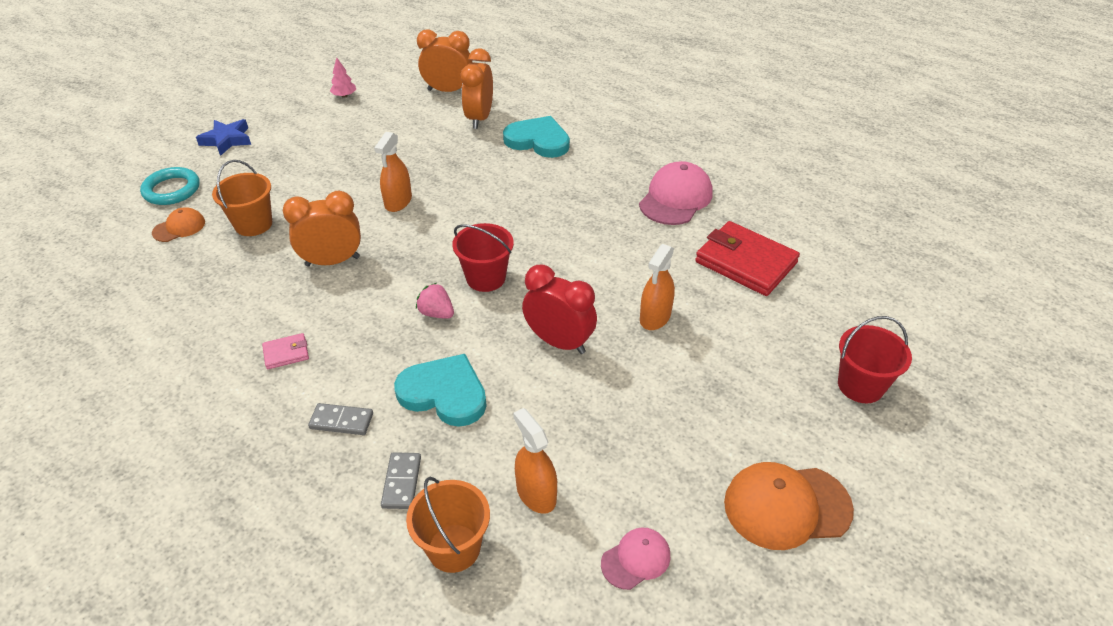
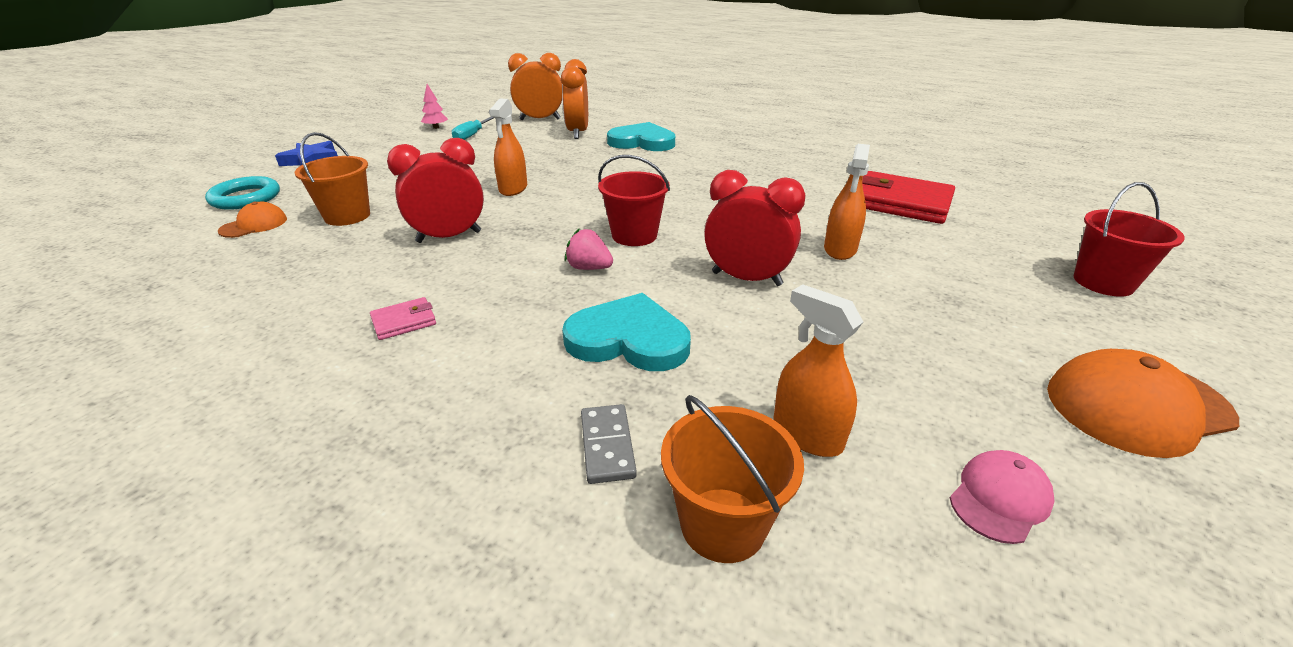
camera: 10 degrees left, 10 degrees down
orange clock [283,191,361,267] -> red clock [387,138,484,243]
grey domino [308,403,373,435] -> none
pink cap [639,161,712,225] -> none
none -> turquoise screwdriver [452,117,493,140]

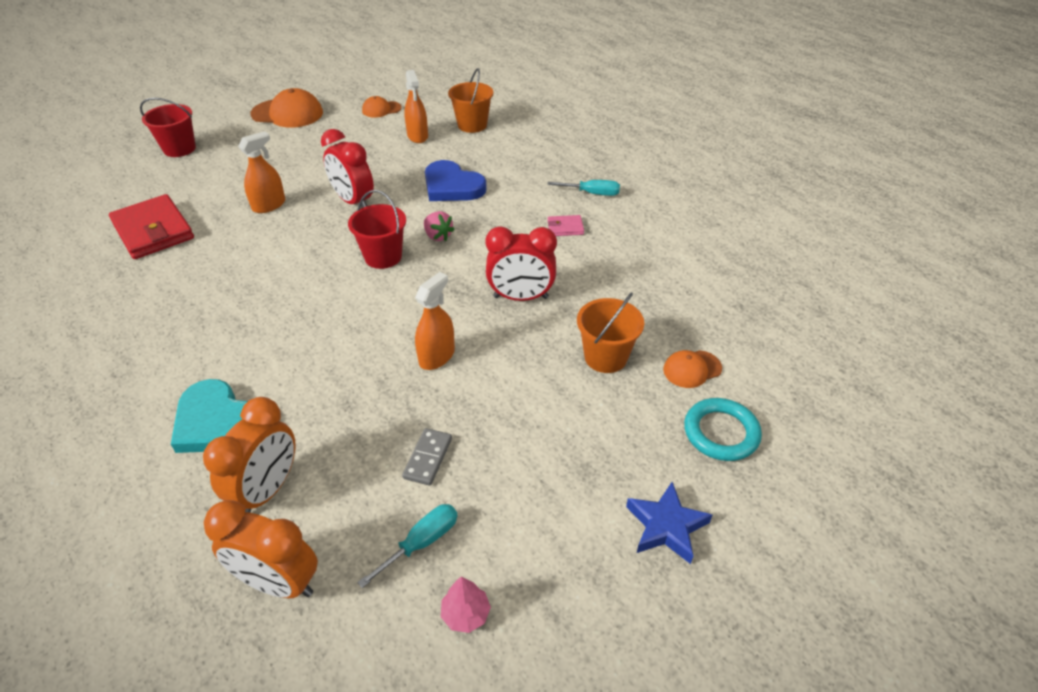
camera: 155 degrees left, 10 degrees up
turquoise heart [562,293,691,371] -> blue heart [425,160,487,201]
grey domino [581,404,637,484] -> grey domino moved to [402,428,452,486]
pink cap [950,450,1055,544] -> orange cap [362,96,402,118]
none -> turquoise screwdriver [547,180,620,196]

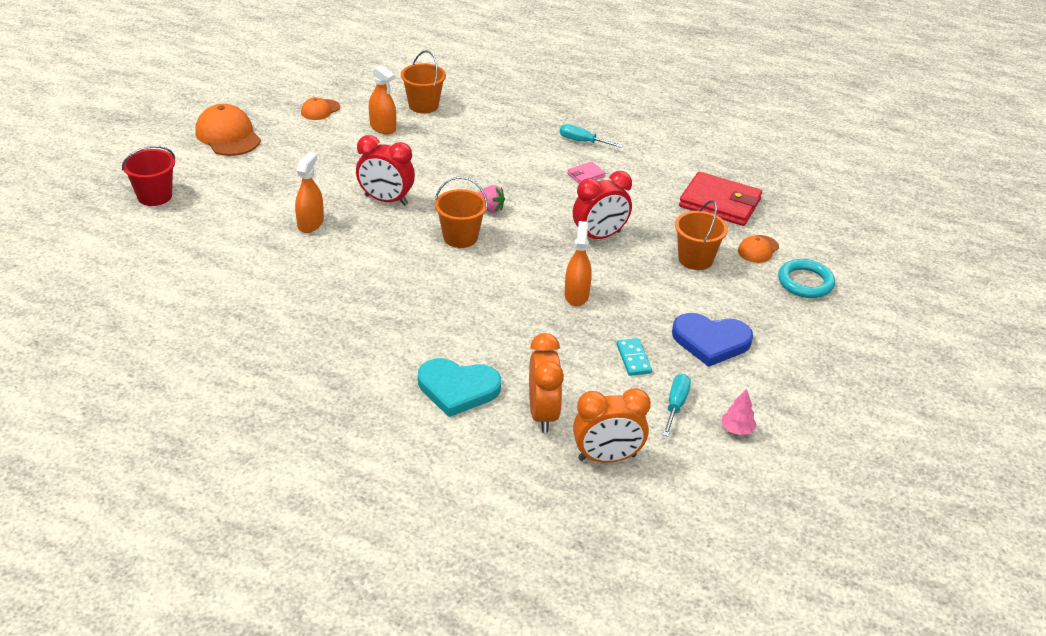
camera: 30 degrees left, 5 degrees down
red wallet [109,194,194,259] -> red wallet moved to [679,172,762,226]
orange cap [250,88,323,128] -> orange cap turned 105 degrees counterclockwise [195,104,261,156]
red bucket [348,190,406,269] -> orange bucket [435,177,488,248]
grey domino [402,428,452,486] -> turquoise domino [617,338,652,376]
blue heart [425,160,487,201] -> blue heart moved to [672,313,753,367]
turquoise screwdriver [547,180,620,196] -> turquoise screwdriver turned 135 degrees counterclockwise [560,124,623,148]
blue star [626,482,712,564] -> none

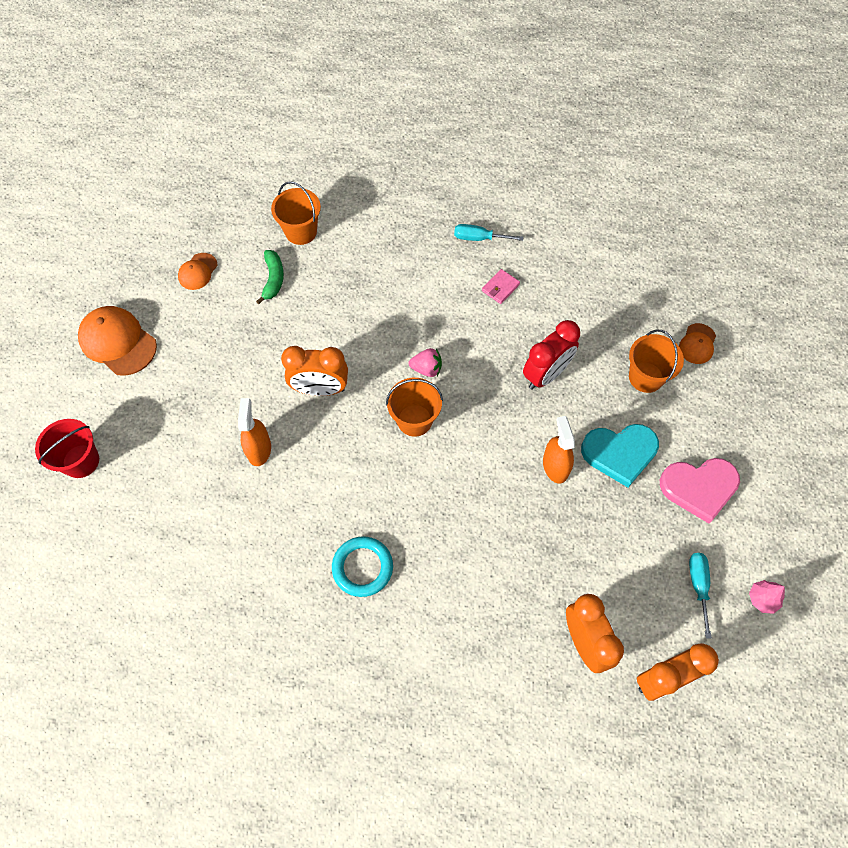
camera: 15 degrees left, 25 degrees up
red clock [356,135,415,206] -> orange clock [281,346,348,396]
orange spray bottle [369,65,396,134] -> green banana [256,250,284,304]
turquoise heart [418,358,501,417] -> turquoise heart moved to [581,424,659,487]
turquoise domino [617,338,652,376] -> none
blue heart [672,313,753,367] -> pink heart [660,458,740,523]
red wallet [679,172,762,226] -> none
turquoise ring [778,259,835,298] -> turquoise ring moved to [332,536,393,597]

